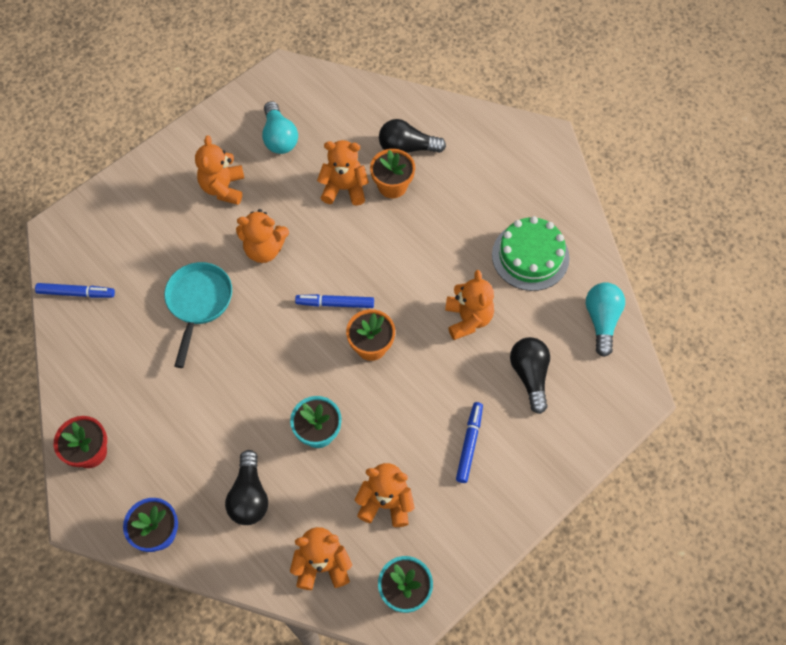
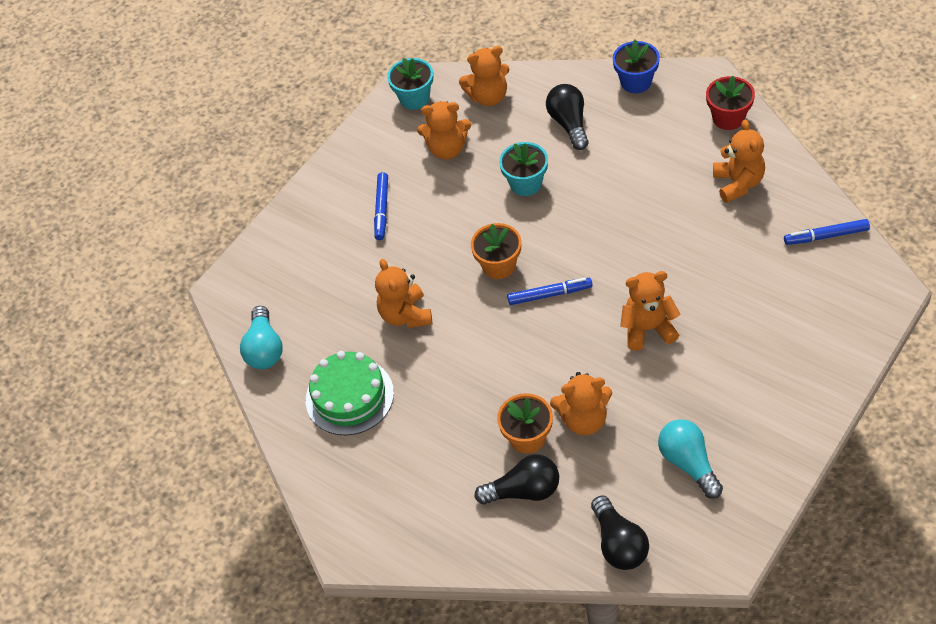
camera: 175 degrees right, 10 degrees down
turquoise pan [164,262,232,368] -> none
orange teddy bear [195,135,245,205] -> orange teddy bear moved to [713,119,765,203]
black light bulb [510,337,550,414] -> black light bulb moved to [591,495,649,570]

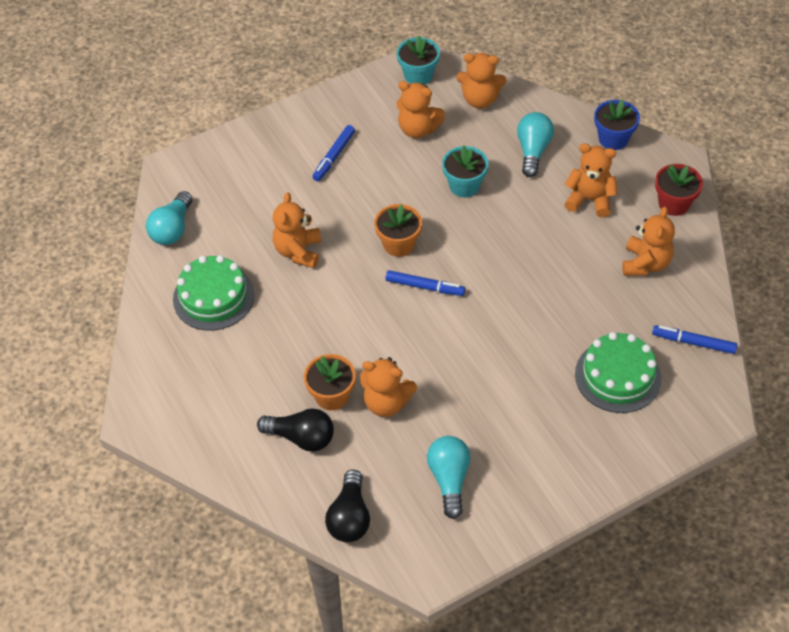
camera: 20 degrees right, 0 degrees up
black light bulb [546,84,589,150] -> turquoise light bulb [517,112,554,177]
orange teddy bear [620,271,680,351] -> orange teddy bear moved to [564,144,618,217]
none -> green cake [575,332,661,413]

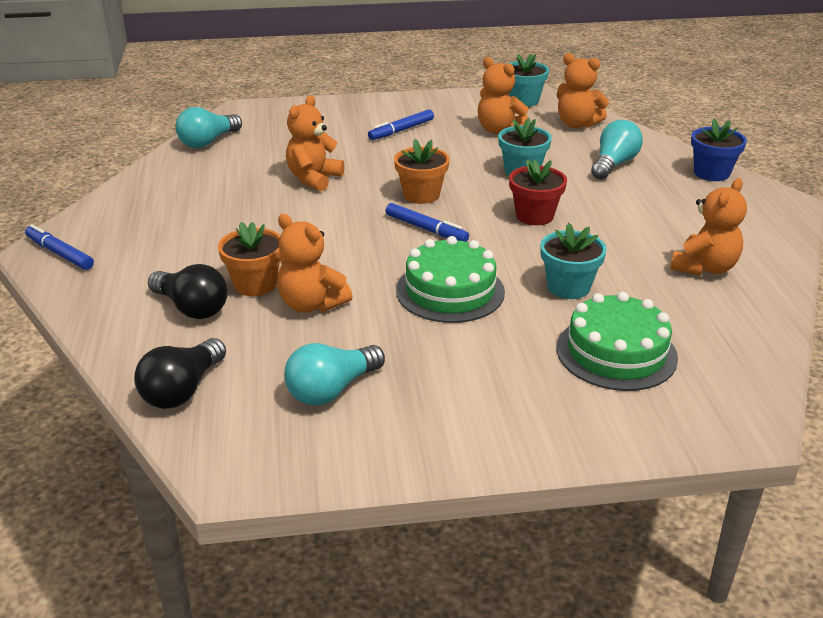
camera: 20 degrees right, 20 degrees down
green cake [173,255,254,331] -> green cake moved to [396,236,505,323]
turquoise light bulb [427,436,471,519] -> turquoise light bulb turned 150 degrees counterclockwise [284,343,385,405]
orange teddy bear [564,144,618,217] -> none
blue marker [652,325,737,354] -> blue marker moved to [25,224,94,270]
red flower pot [655,164,703,216] -> red flower pot moved to [509,159,567,225]
none -> turquoise flower pot [540,223,607,299]

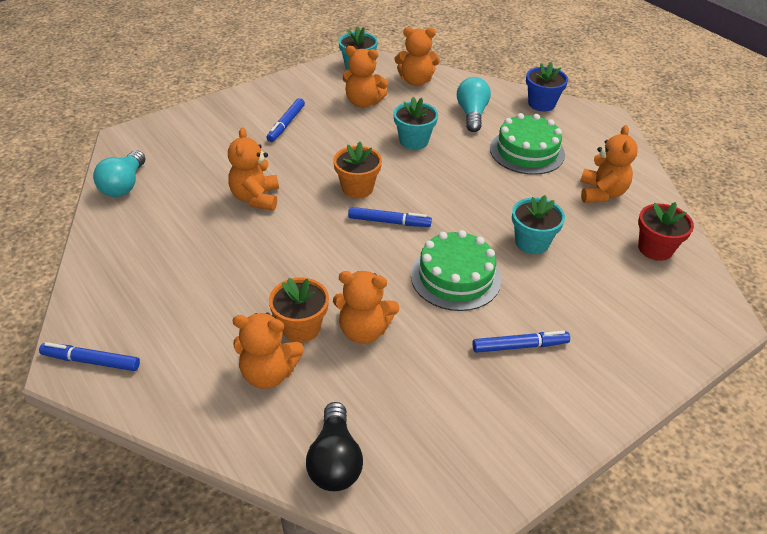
camera: 30 degrees left, 10 degrees up
black light bulb [148,264,228,319] -> orange teddy bear [232,313,304,389]
turquoise light bulb [284,343,385,405] -> none
red flower pot [509,159,567,225] -> red flower pot moved to [638,202,694,261]
green cake [557,292,678,391] -> green cake moved to [490,113,565,175]
none -> blue marker [472,331,570,353]

